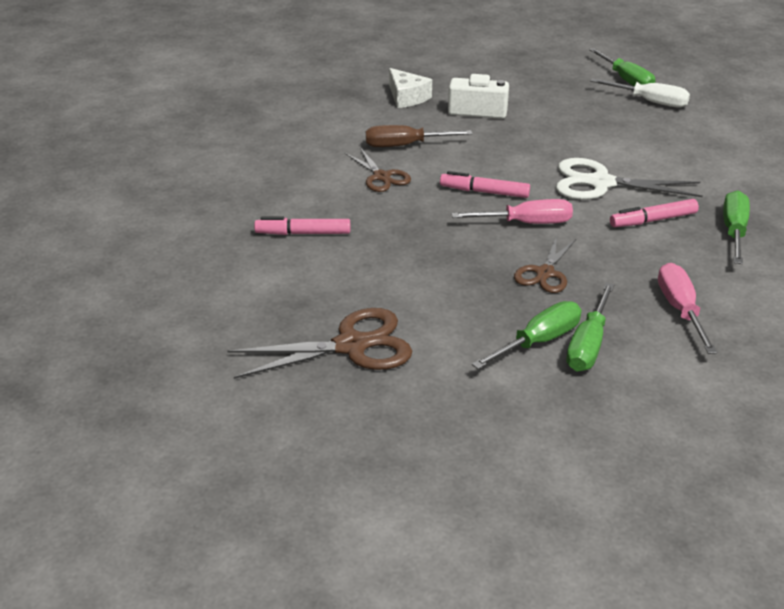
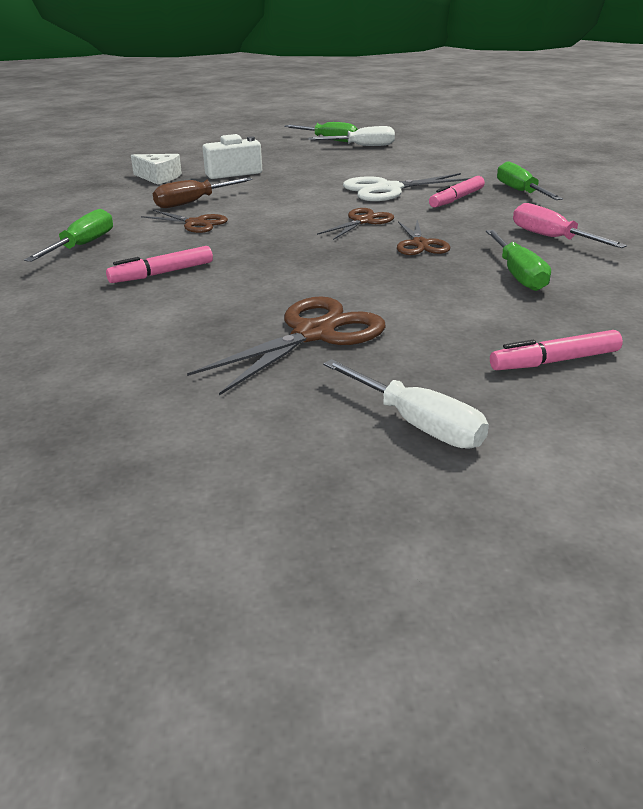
camera: 30 degrees left, 5 degrees down
pink marker [440,171,530,198] -> pink marker moved to [490,330,623,370]
pink screwdriver [452,199,573,224] -> brown scissors [317,208,394,240]
green screwdriver [472,301,582,369] -> green screwdriver moved to [24,209,113,262]
none -> white screwdriver [323,359,489,449]

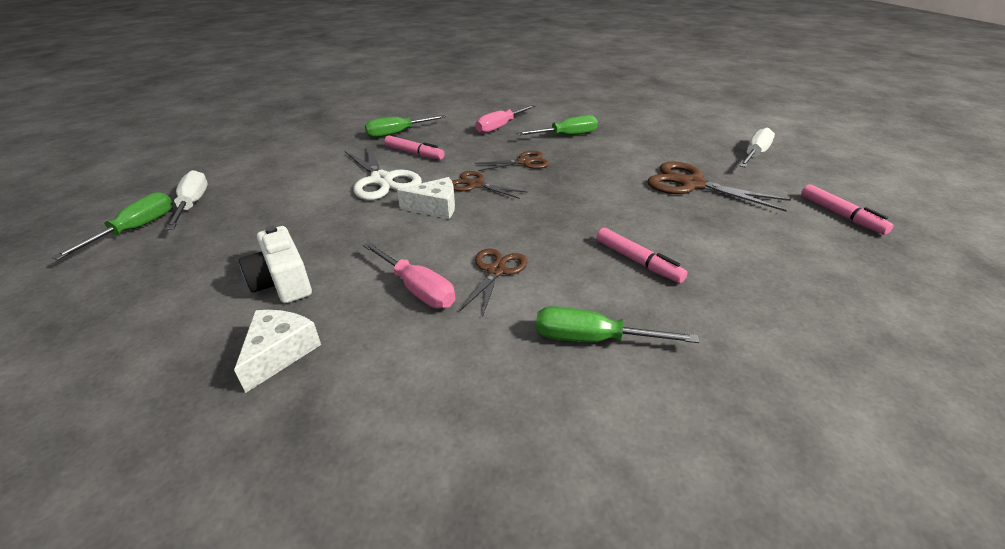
camera: 100 degrees left, 5 degrees up
brown screwdriver [153,177,252,208] -> pink screwdriver [363,242,455,308]
pink marker [490,330,623,370] -> pink marker moved to [801,184,894,235]
none -> white cheese [397,177,455,219]

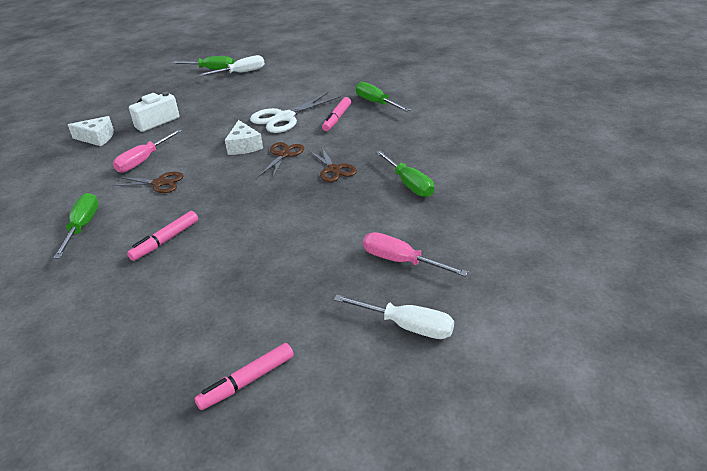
camera: 80 degrees right, 0 degrees up
pink screwdriver [475,105,536,134] -> pink screwdriver moved to [363,232,468,277]
brown scissors [647,161,791,212] -> none

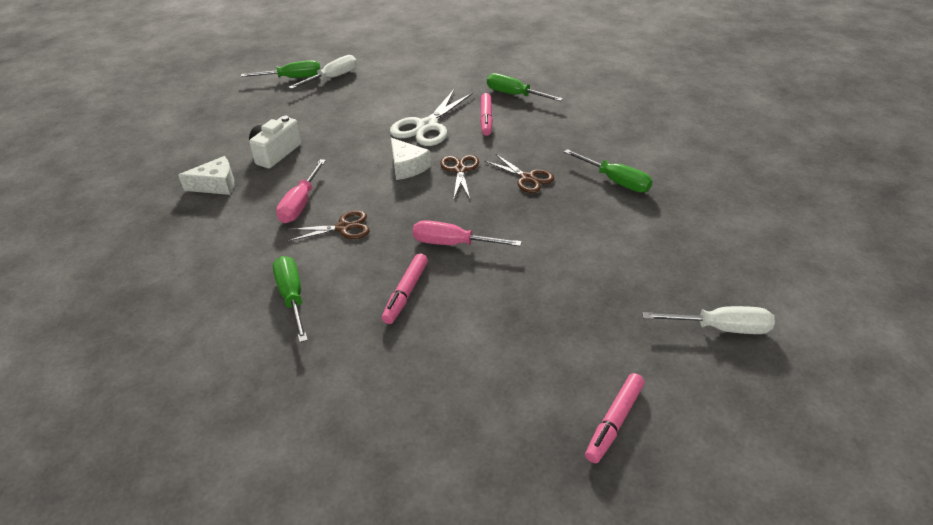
camera: 20 degrees left, 5 degrees up
pink screwdriver [363,232,468,277] -> pink screwdriver moved to [413,220,522,246]

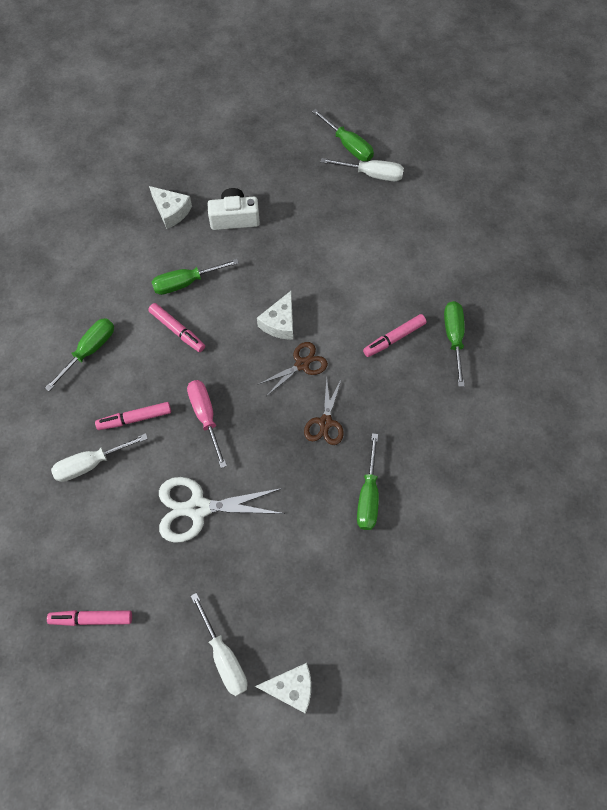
camera: 55 degrees right, 25 degrees up
pink screwdriver [276,159,326,223] -> green screwdriver [152,259,239,295]
brown scissors [286,210,370,242] -> pink marker [148,303,205,352]
white scissors [390,90,473,146] -> white scissors moved to [159,477,285,543]
none -> white screwdriver [51,433,148,482]
none -> white cheese [255,663,311,714]

